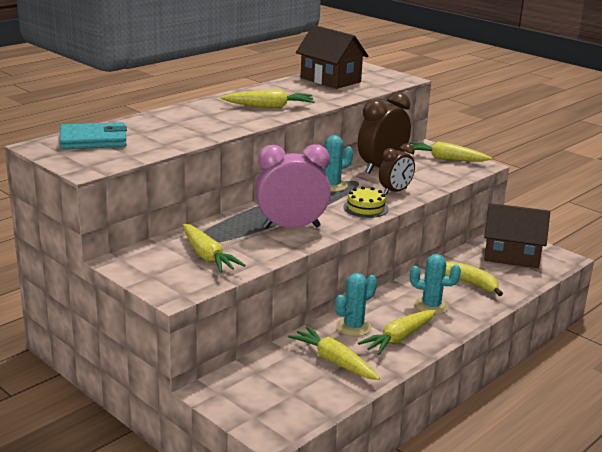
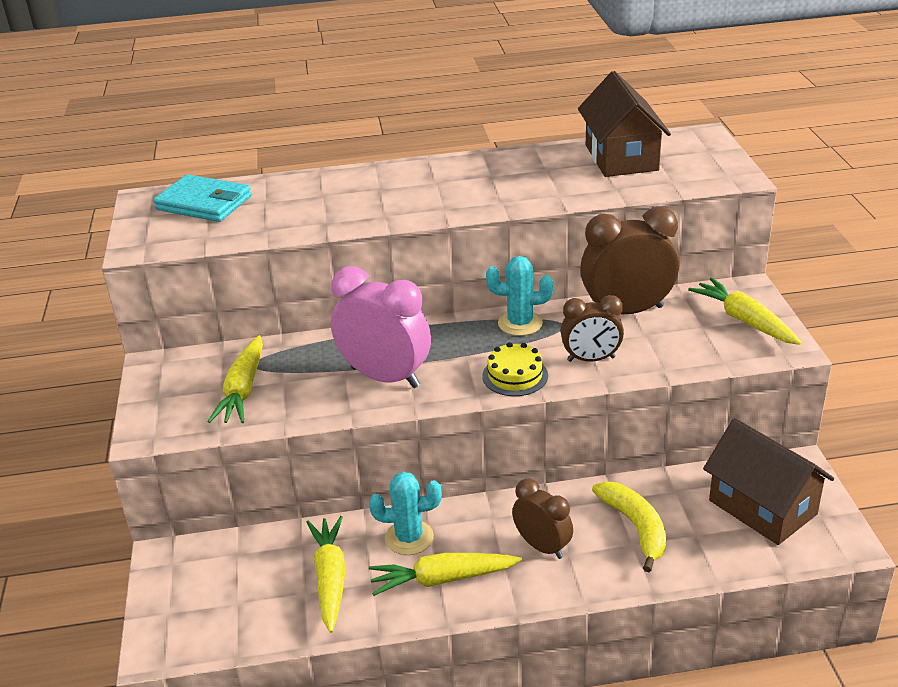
camera: 40 degrees right, 10 degrees up
yellow carrot [221,89,314,108] -> none
turquoise cactus [410,254,461,315] -> brown clock [512,478,573,559]

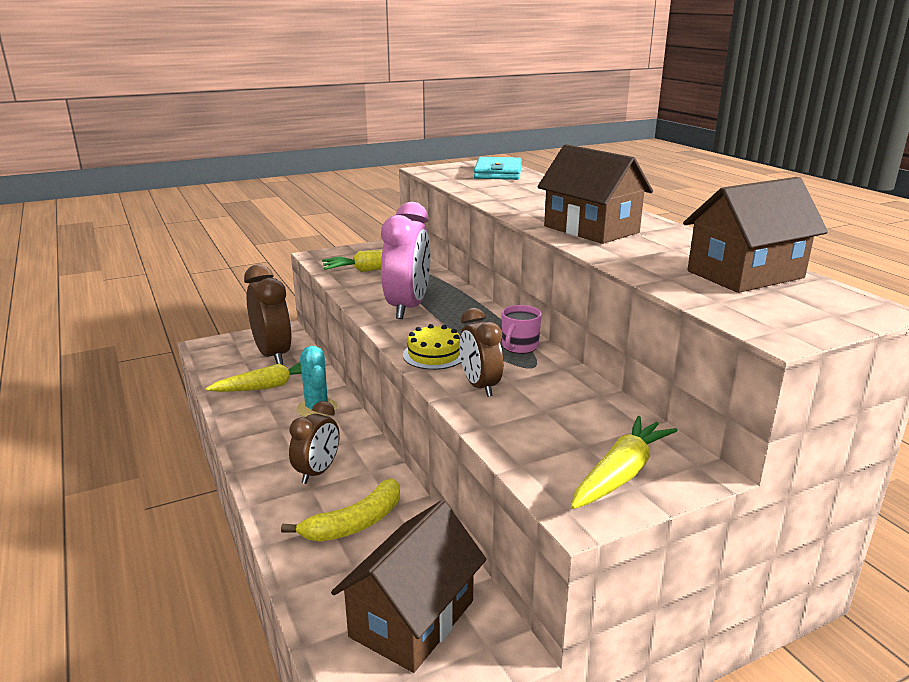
camera: 70 degrees right, 10 degrees down
yellow carrot [369,553,522,596] -> none
turquoise cactus [486,256,553,336] -> pink mug [502,305,542,354]
brown clock [580,207,679,314] -> brown clock moved to [244,264,292,365]
none -> brown house [537,144,653,244]

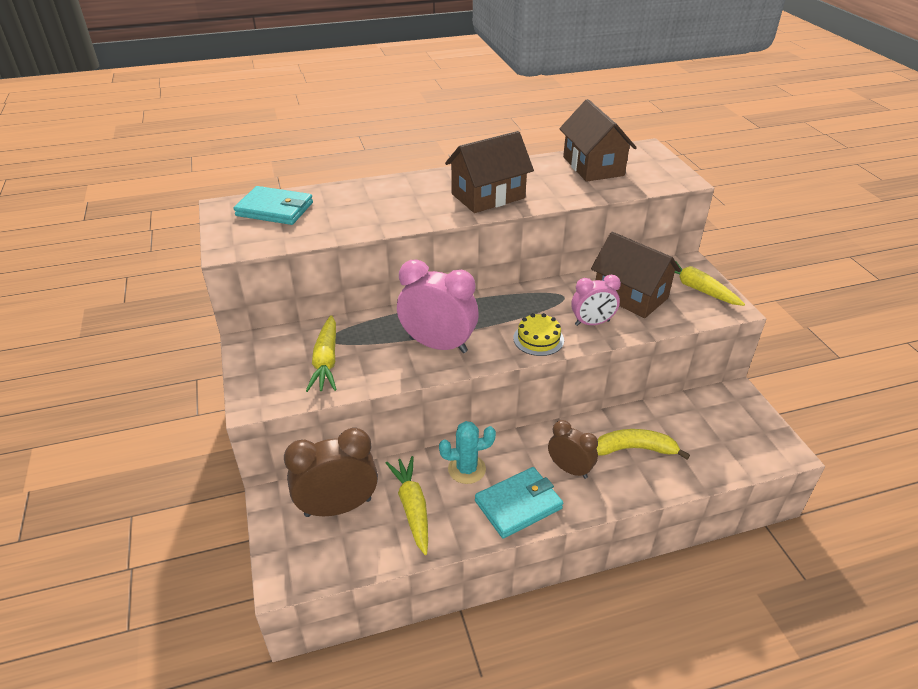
camera: 80 degrees left, 15 degrees up
yellow banana [281,479,400,542] -> yellow banana turned 60 degrees counterclockwise [597,429,690,460]
brown house [331,500,486,673] -> brown house moved to [591,232,681,318]
brown clock [459,308,503,397] -> pink clock [571,275,621,326]
pink mug [502,305,542,354] -> none
none -> turquoise wallet [475,467,563,538]

